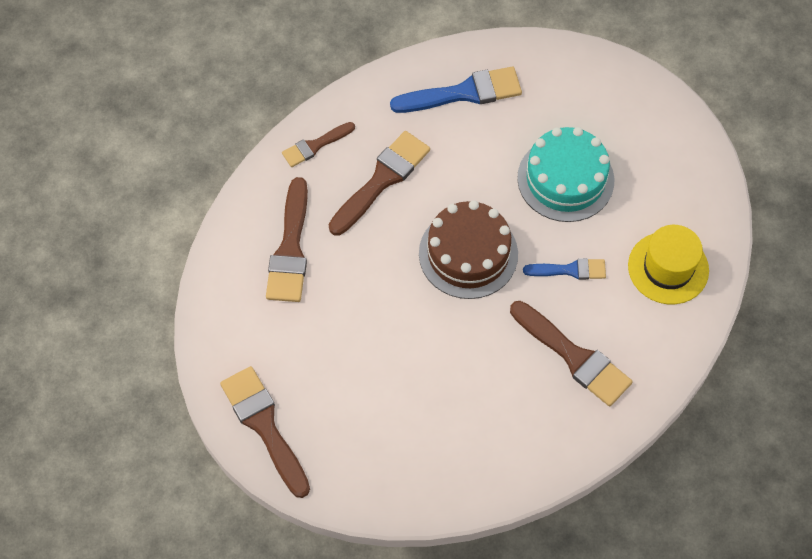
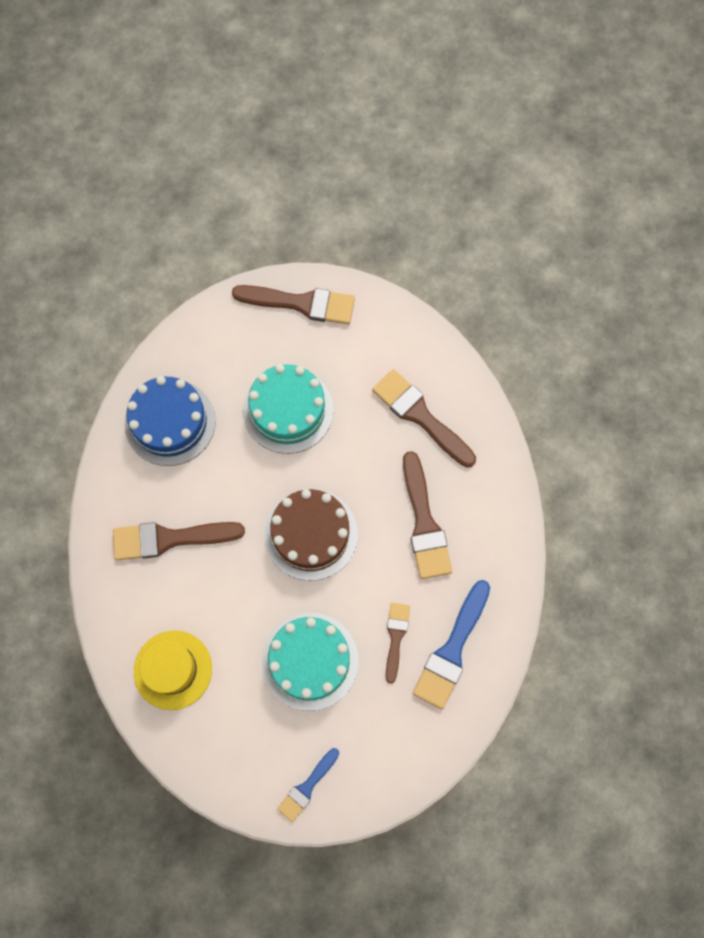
camera: 130 degrees right, 10 degrees up
brown brush [282,122,355,167] -> brown brush moved to [386,603,410,684]
blue brush [523,258,606,280] -> blue brush moved to [277,748,339,822]
none -> blue cake [125,376,216,466]
none -> turquoise cake [243,364,333,454]

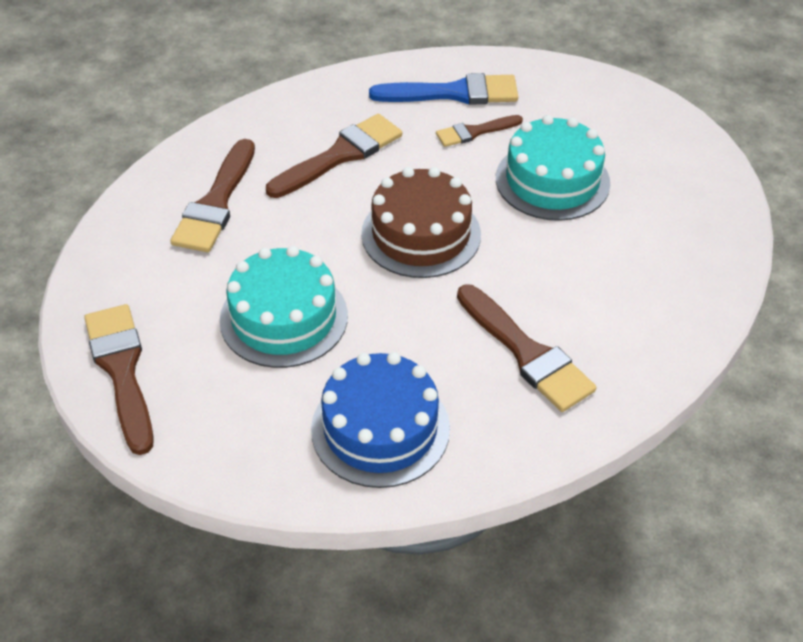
camera: 120 degrees left, 25 degrees down
yellow hat [134,630,212,710] -> none
blue brush [277,748,339,822] -> none

